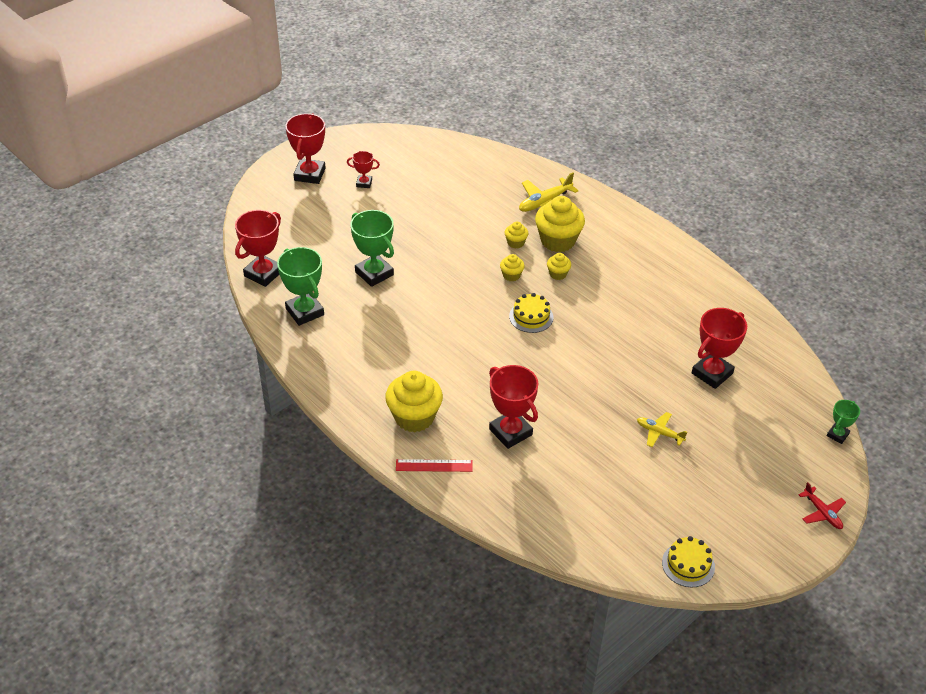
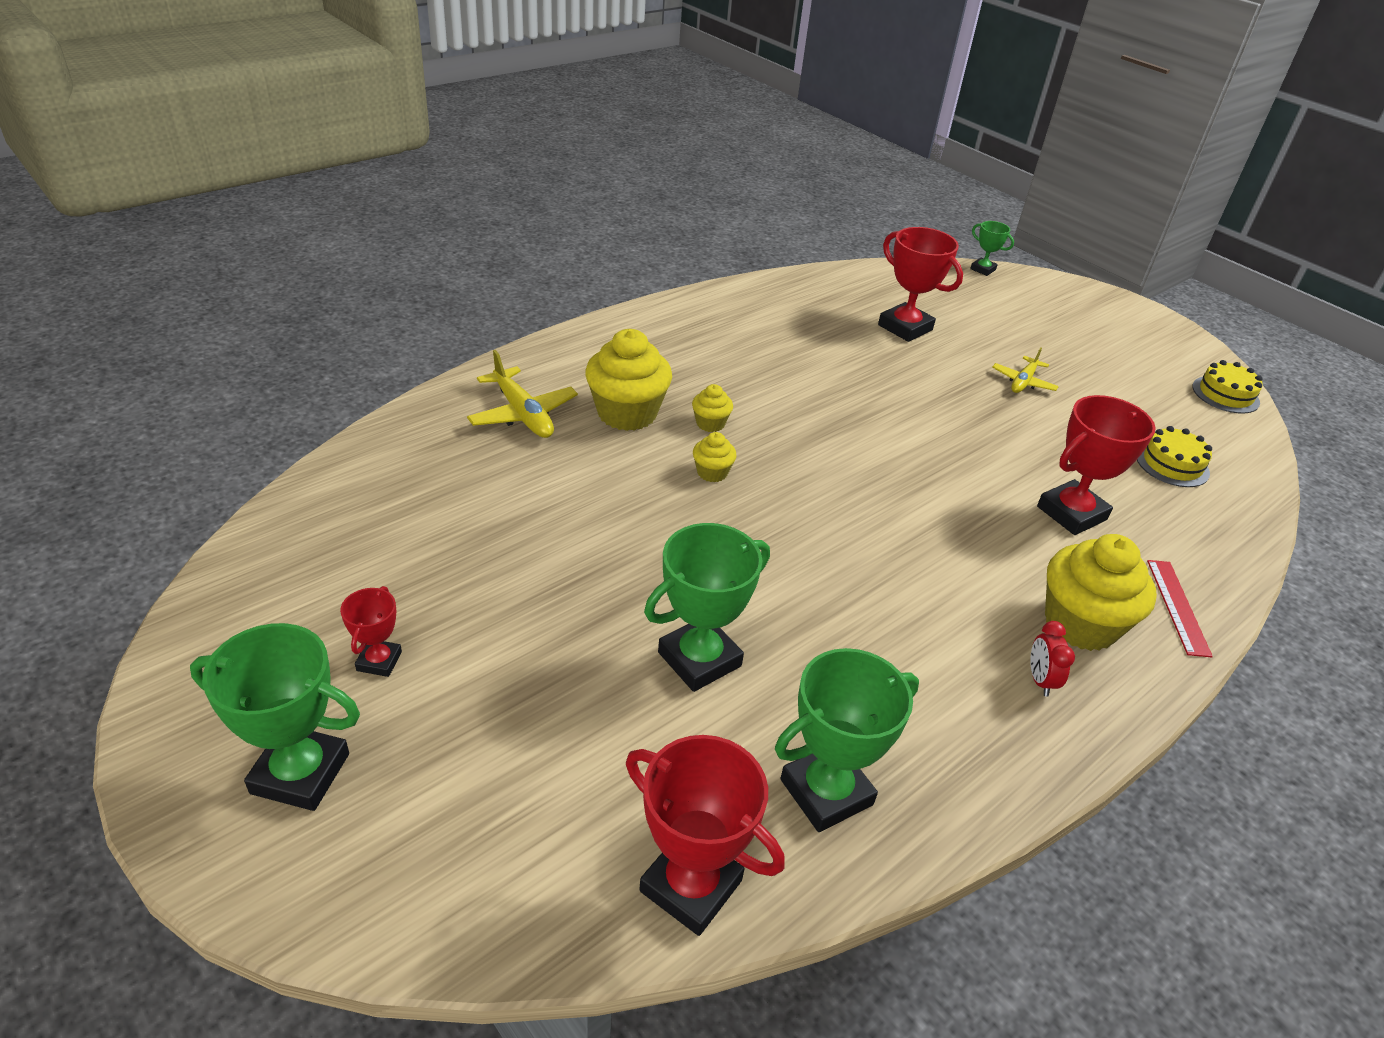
camera: 90 degrees left, 5 degrees down
red trophy [285,113,325,184] -> green trophy [190,623,360,811]
yellow cupcake [505,222,528,248] -> none
yellow cake [509,293,553,333] -> yellow cake moved to [1137,426,1212,487]
red plane [799,482,846,529] -> none
none -> red clock [1030,621,1075,697]

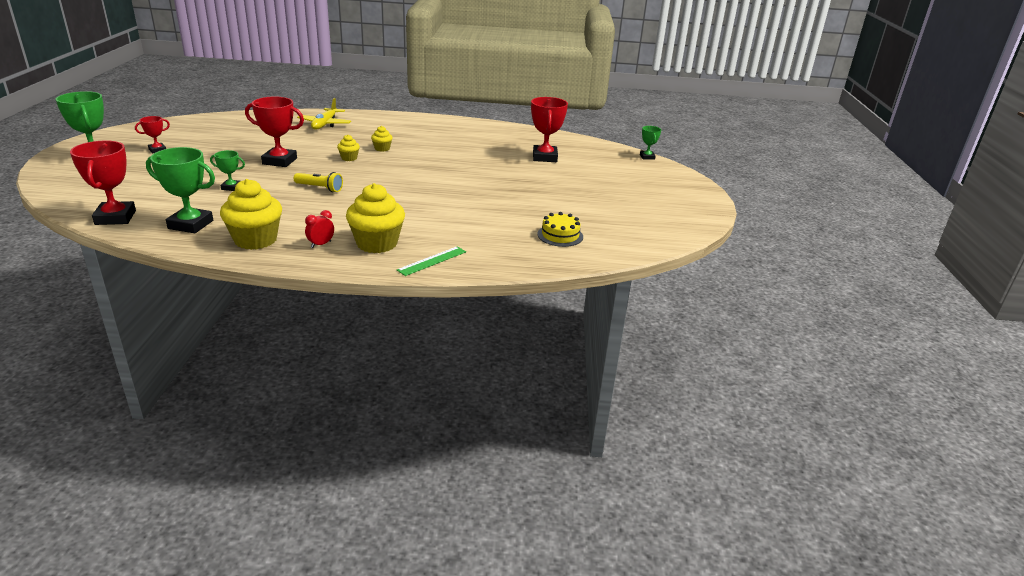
camera: 45 degrees right, 10 degrees down
yellow cupcake [585,329,672,431] -> yellow cupcake moved to [220,179,282,250]
green trophy [644,523,770,692] -> green trophy [210,150,245,191], size x0.54
yellow plane [992,347,1059,393] -> none
red trophy [1037,395,1156,535] -> red trophy moved to [245,97,304,167]
red ruler [1147,560,1213,657] -> green ruler [397,246,466,276]
yellow cake [1192,360,1263,414] -> none
none -> yellow flashlight [293,172,343,192]

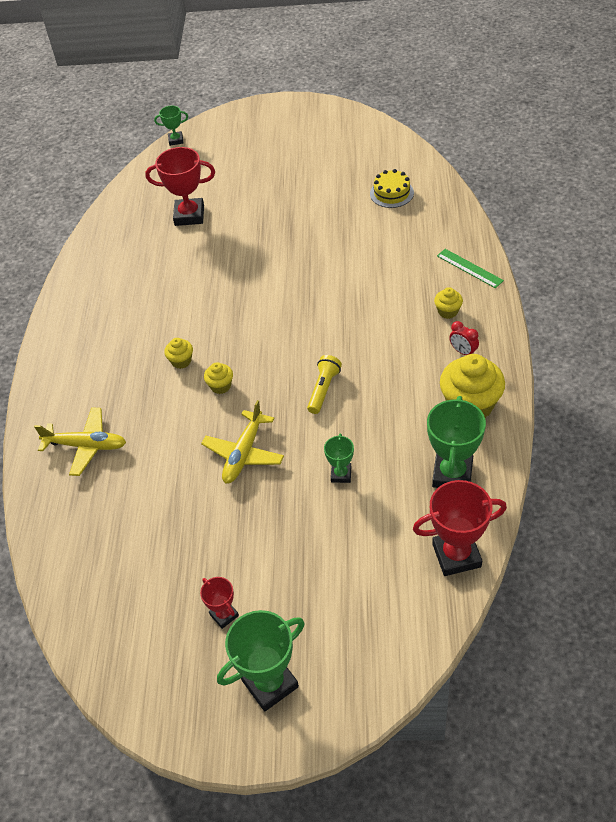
camera: 85 degrees left, 20 degrees up
red trophy [245,97,304,167] -> yellow plane [201,400,284,483]
yellow cupcake [346,183,405,253] -> yellow cupcake [434,287,463,319], size x0.48

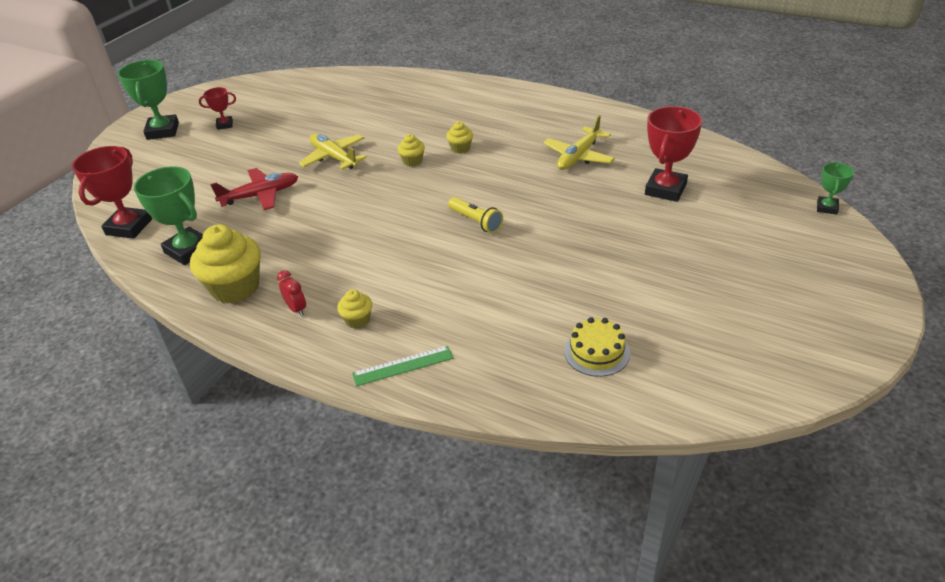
camera: 115 degrees right, 10 degrees down
yellow plane [34,407,126,476] -> yellow plane moved to [543,115,615,170]
yellow flashlight [307,355,342,414] -> yellow flashlight moved to [448,197,503,233]
green trophy [324,433,354,483] -> red plane [210,168,298,210]
red clock [449,321,479,355] -> red clock turned 75 degrees clockwise [277,270,306,316]

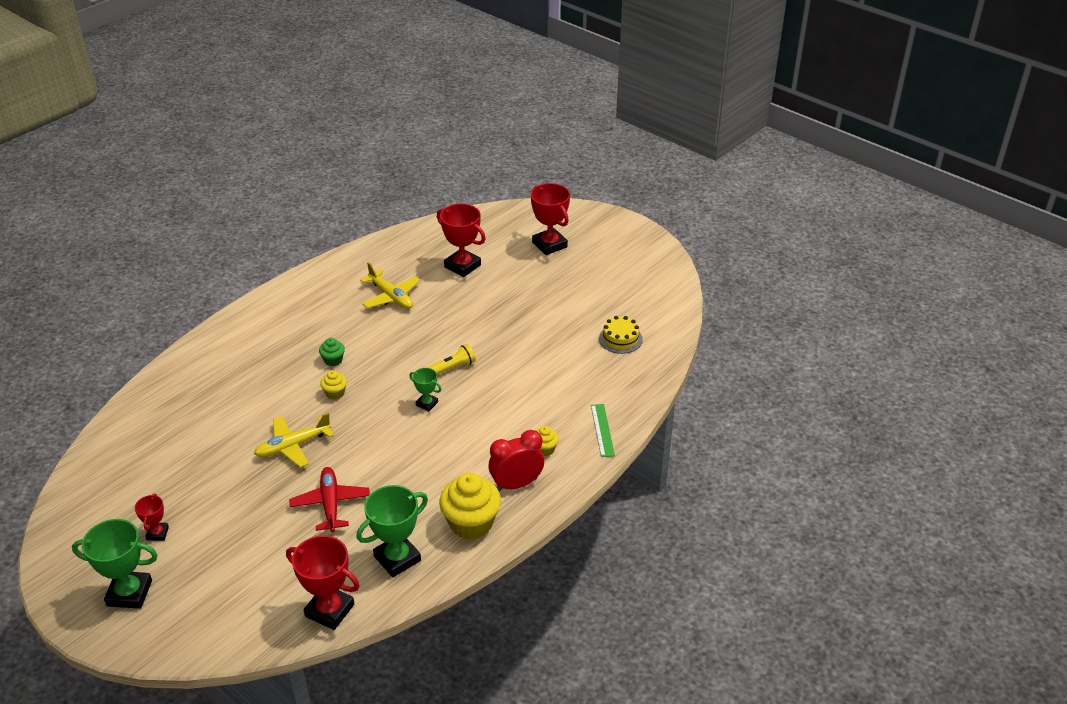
camera: 80 degrees left, 0 degrees up
red clock [277,270,306,316] -> red clock [488,430,544,491], size x1.88
yellow cupcake [446,122,473,154] -> green cupcake [319,338,345,366]
green trophy [817,162,854,215] -> green trophy moved to [409,368,442,411]
none -> red trophy [531,183,570,255]

